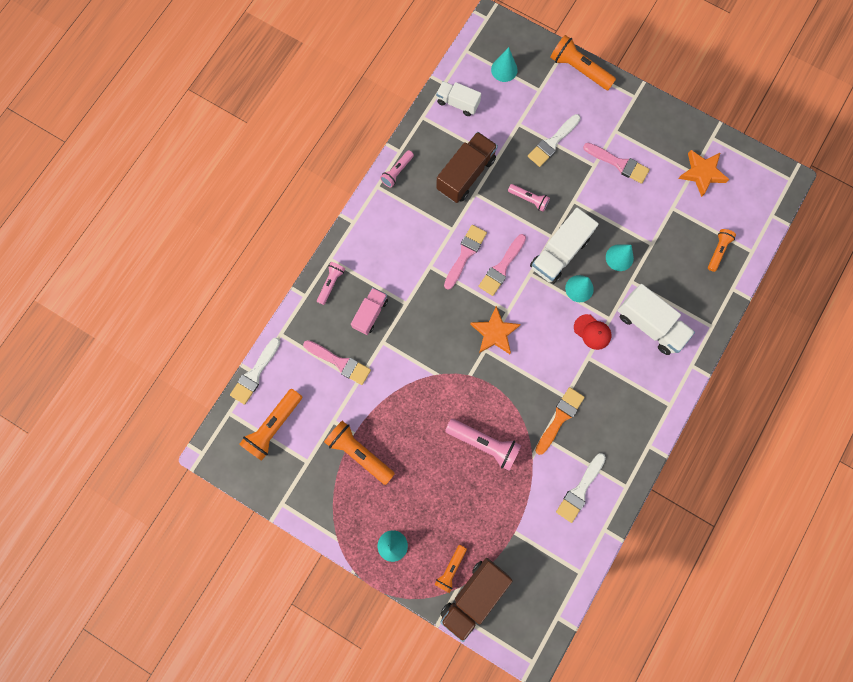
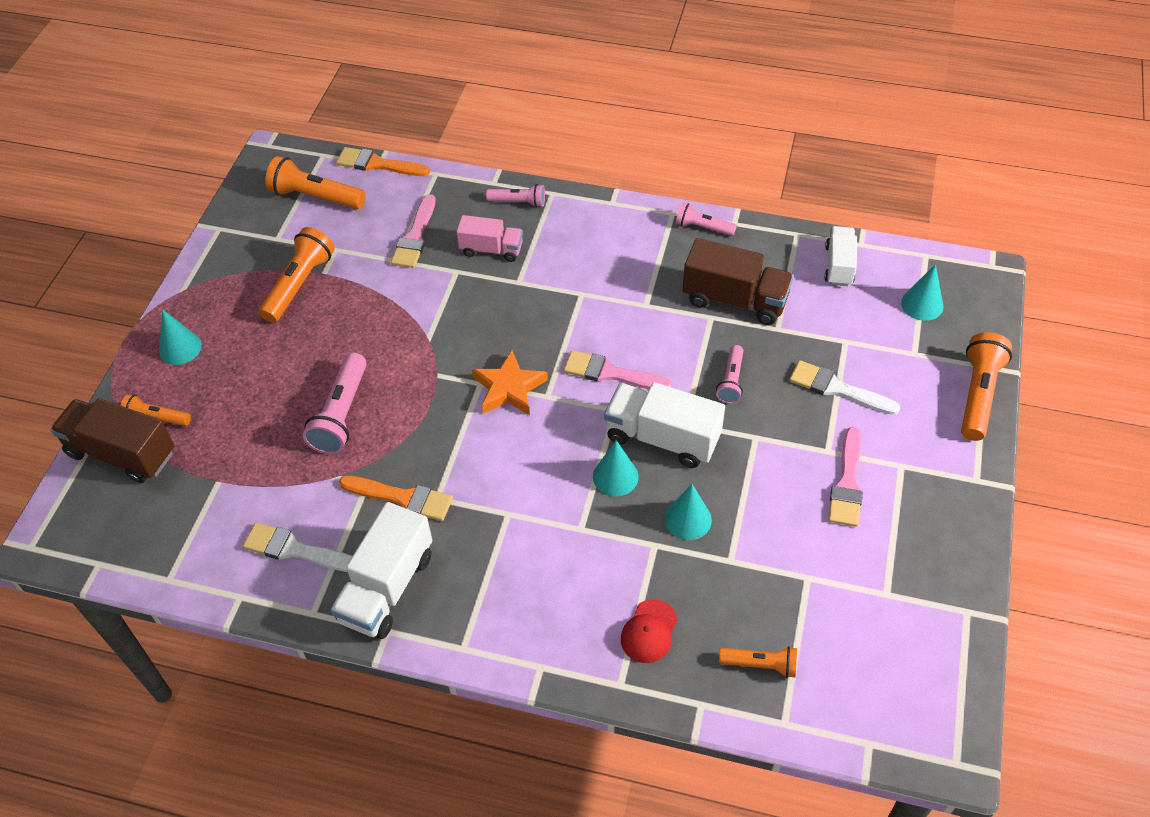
camera: 75 degrees right, 25 degrees down
white brush [230,338,281,405] -> orange brush [336,147,430,176]
pink brush [444,225,487,290] -> none
red cap [574,314,611,350] -> red cap moved to [621,599,678,663]
white truck [617,284,695,355] -> white truck moved to [330,502,432,639]
orange star [678,150,729,197] -> none

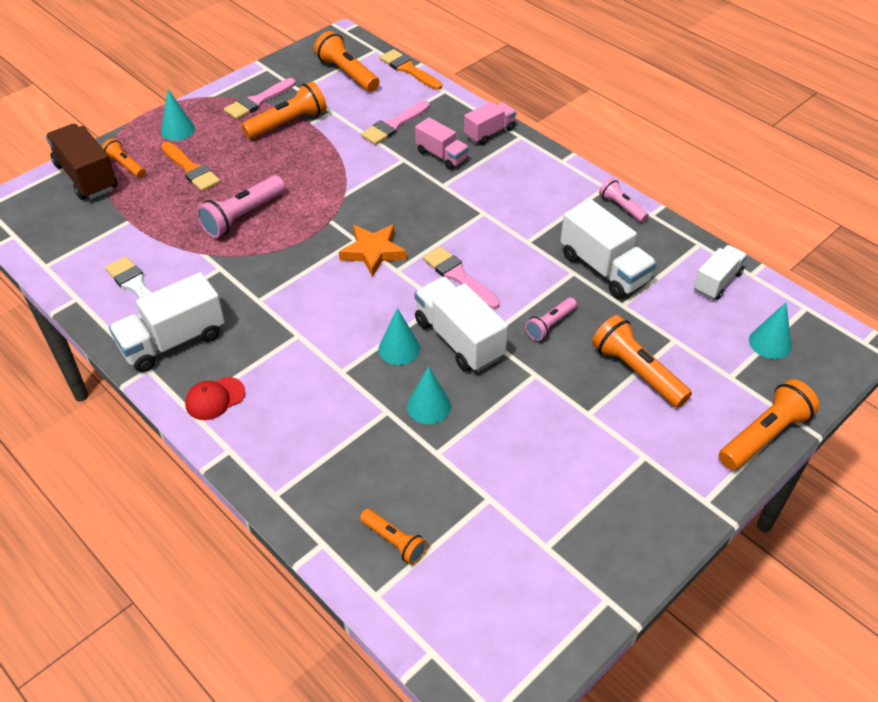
camera: 30 degrees right, 5 degrees down
orange brush [339,475,453,521] -> orange brush moved to [161,142,220,191]
pink flashlight [486,184,545,207] -> pink truck [464,102,516,145]
red cap [621,599,678,663] -> red cap moved to [185,377,245,420]
brown truck [683,238,793,325] -> white truck [560,199,657,299]
white brush [789,360,900,415] -> orange flashlight [592,315,692,408]
pink brush [828,427,863,527] -> pink brush moved to [224,78,296,119]

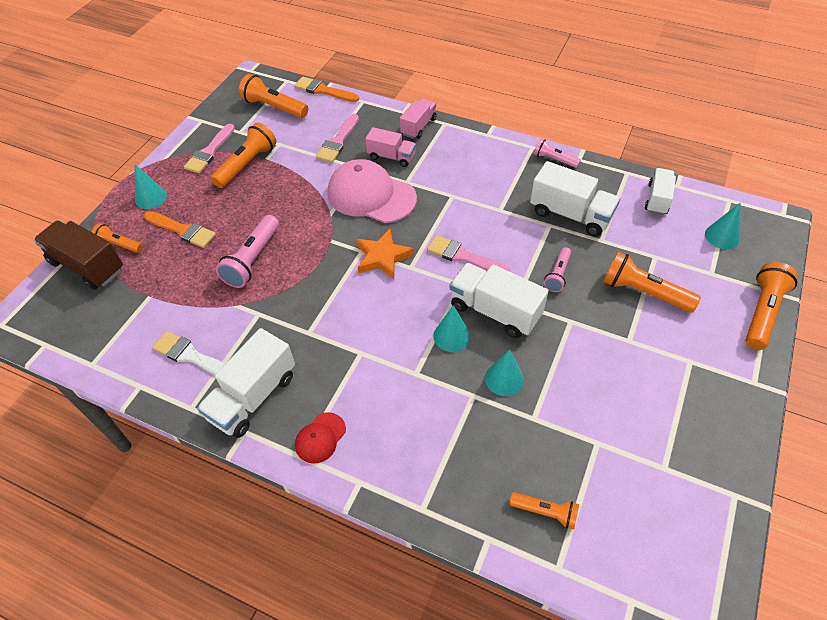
camera: 20 degrees left, 5 degrees up
none -> pink cap [328,159,417,223]

